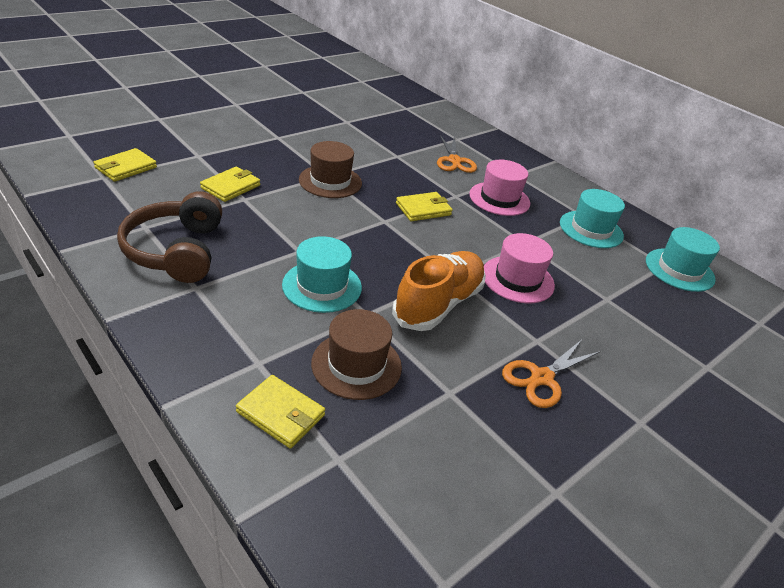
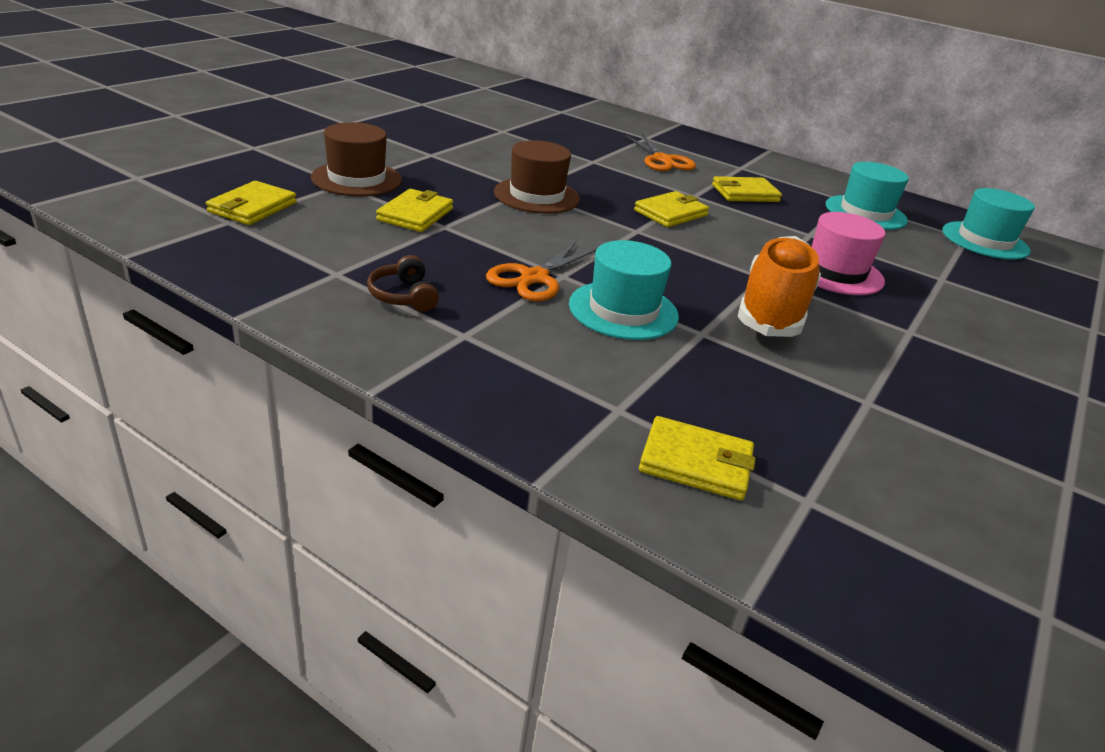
camera: 15 degrees left, 5 degrees down
brown headphones [117,191,222,283] -> brown headphones [367,255,439,312], size x0.46
brown hat [311,309,402,400] -> brown hat moved to [311,122,402,196]
pink hat [469,160,530,216] -> yellow wallet [712,176,782,202]
orange scissors [502,340,601,408] -> orange scissors moved to [486,242,597,301]

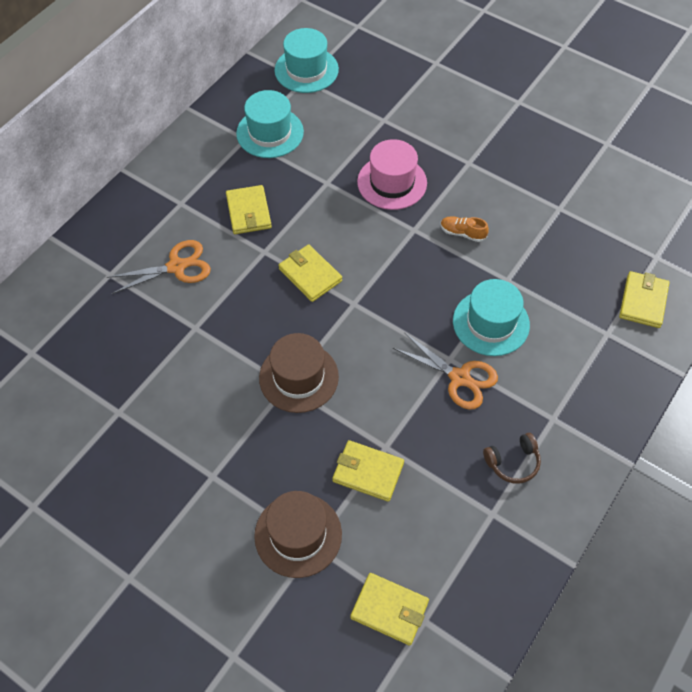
camera: 85 degrees left, 25 degrees up
orange shoe [738,236,821,337] -> orange shoe [441,216,489,242], size x0.41

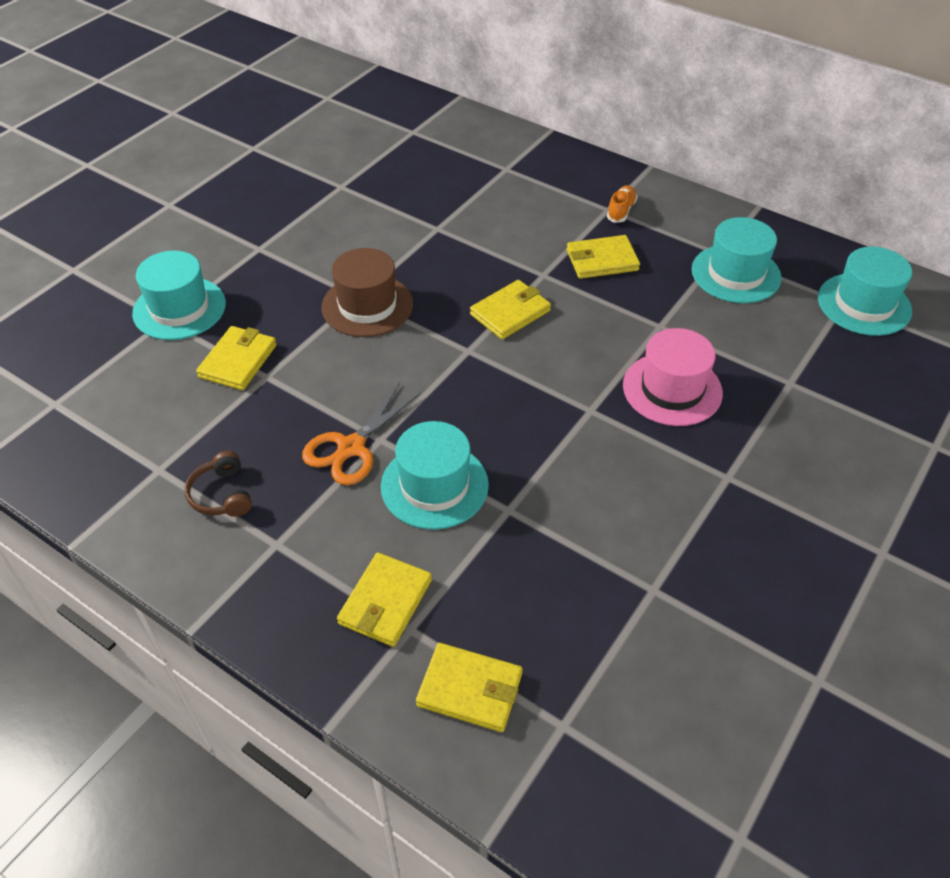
camera: 90 degrees right, 10 degrees down
orange scissors [107,240,211,294] -> none
brown hat [254,491,342,578] -> turquoise hat [132,251,226,340]
yellow wallet [350,573,429,646] -> yellow wallet moved to [337,553,432,647]
orange shoe [441,216,489,242] -> orange shoe moved to [607,185,637,223]

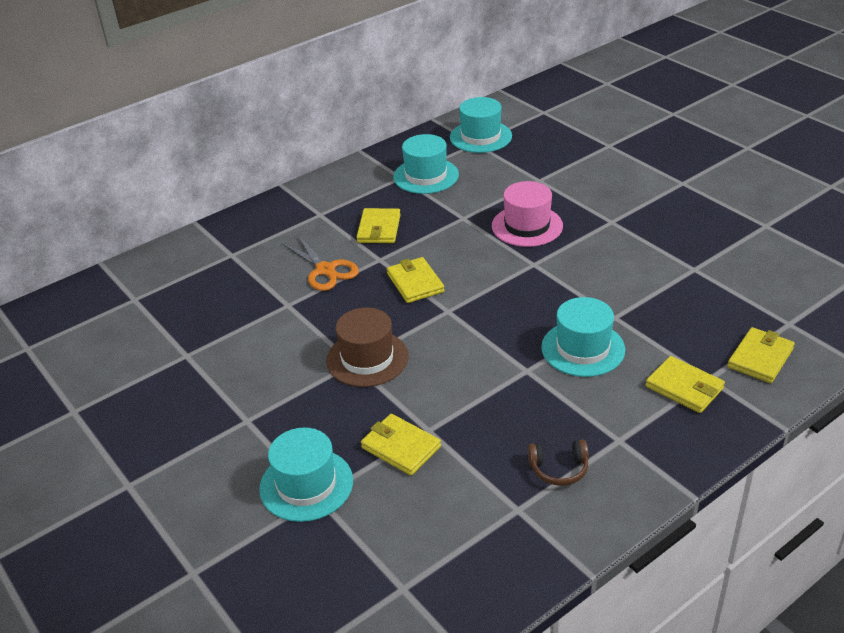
camera: 70 degrees left, 10 degrees down
orange scissors [302,383,421,485] -> orange scissors moved to [282,235,359,291]
orange shoe [607,185,637,223] -> none

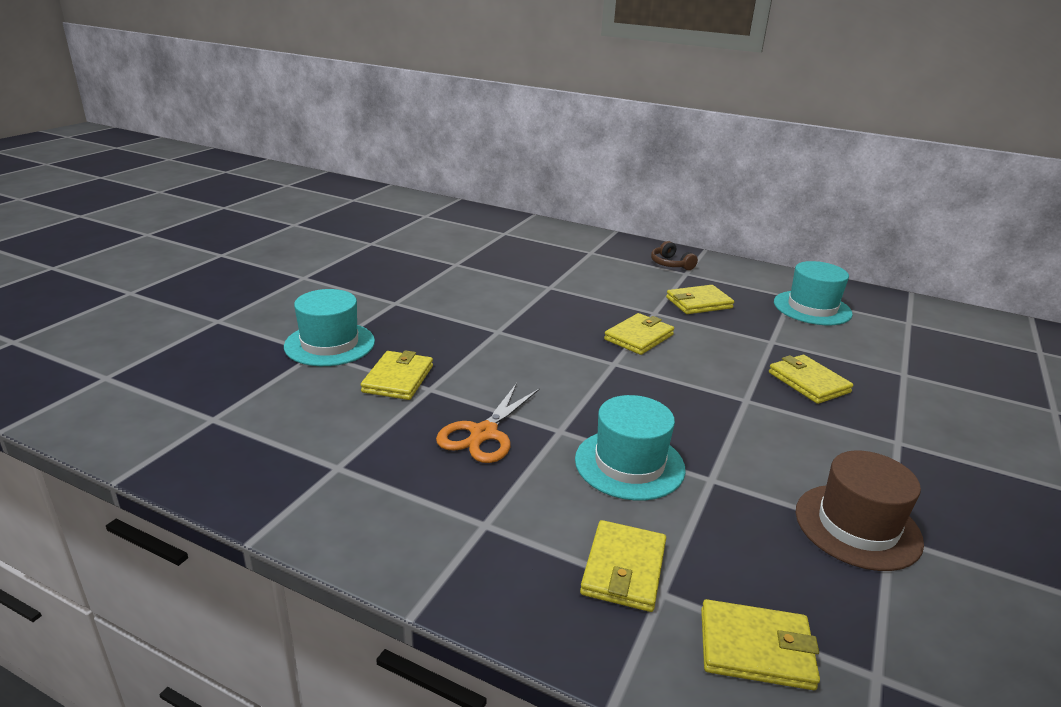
camera: 60 degrees right, 10 degrees down
orange scissors [282,235,359,291] -> orange scissors moved to [436,383,540,463]
brown hat [326,307,409,387] -> brown hat moved to [795,450,924,571]
turquoise hat [450,97,512,153] -> none
pink hat [492,181,563,247] -> yellow wallet [769,355,853,404]
brown headphones [528,440,589,486] -> brown headphones moved to [651,241,698,270]

